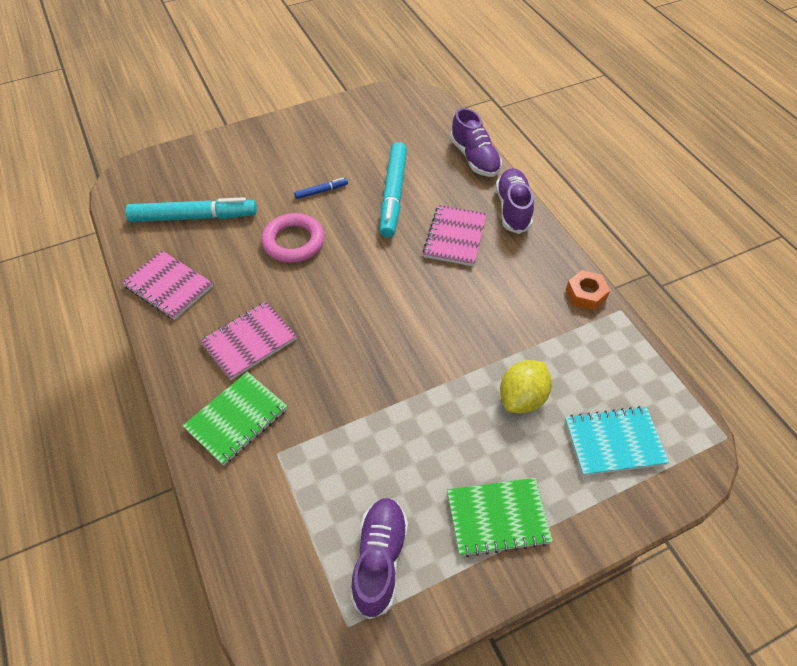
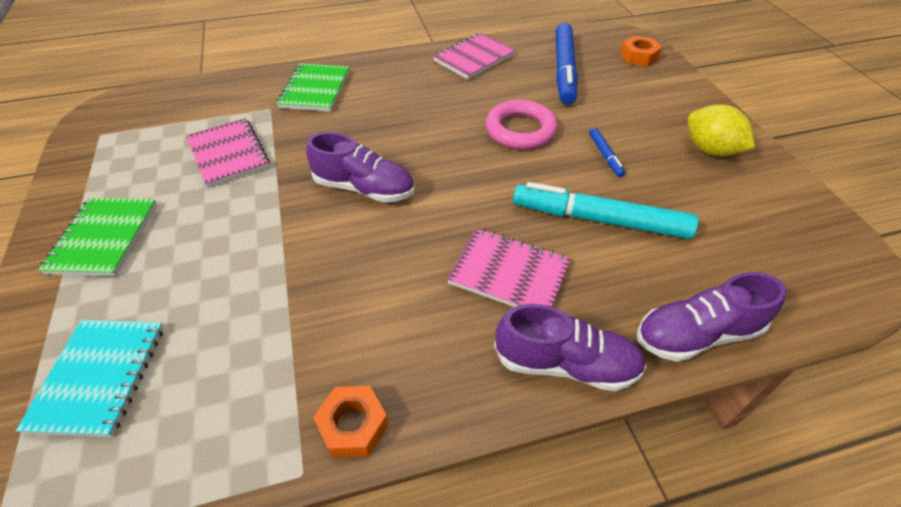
camera: 100 degrees right, 5 degrees down
turquoise marker [125,197,257,222] -> blue marker [555,23,578,105]
green notebook [183,372,287,466] -> green notebook turned 45 degrees clockwise [277,63,349,112]
pink notebook [200,302,297,380] -> pink notebook moved to [186,118,270,188]
purple shoe [351,498,408,620] -> purple shoe moved to [306,132,415,202]
yellow lemon [500,360,552,413] -> yellow lemon moved to [688,104,755,157]
none -> orange nut [620,36,662,66]

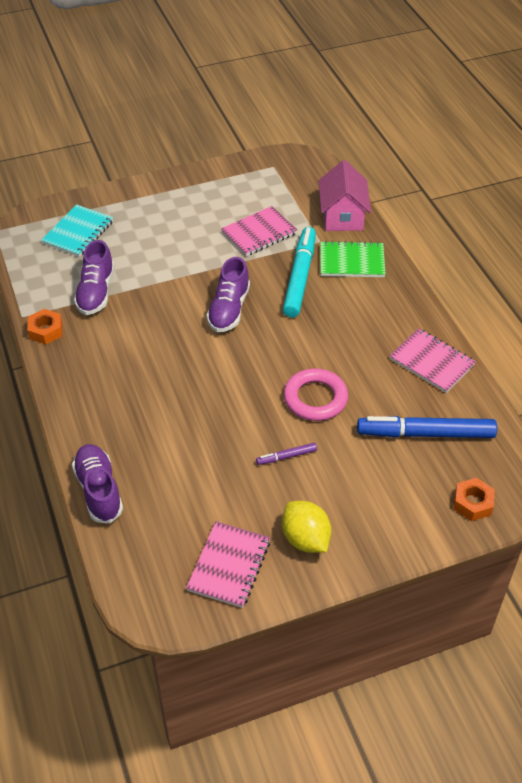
camera: 85 degrees right, 0 degrees up
turquoise notebook [16,320,164,437] -> turquoise notebook turned 60 degrees counterclockwise [41,204,113,257]
green notebook [38,198,157,276] -> none
pink notebook [447,228,571,307] -> pink notebook moved to [186,521,270,608]
purple shoe [494,304,647,391] -> purple shoe moved to [74,240,114,315]
turquoise marker [513,182,699,239] -> turquoise marker moved to [283,227,316,317]
blue marker [589,128,625,177] -> purple marker [256,443,317,465]
yellow lemon [688,104,755,157] -> yellow lemon turned 75 degrees counterclockwise [282,501,331,553]
none -> pink house [319,160,371,231]

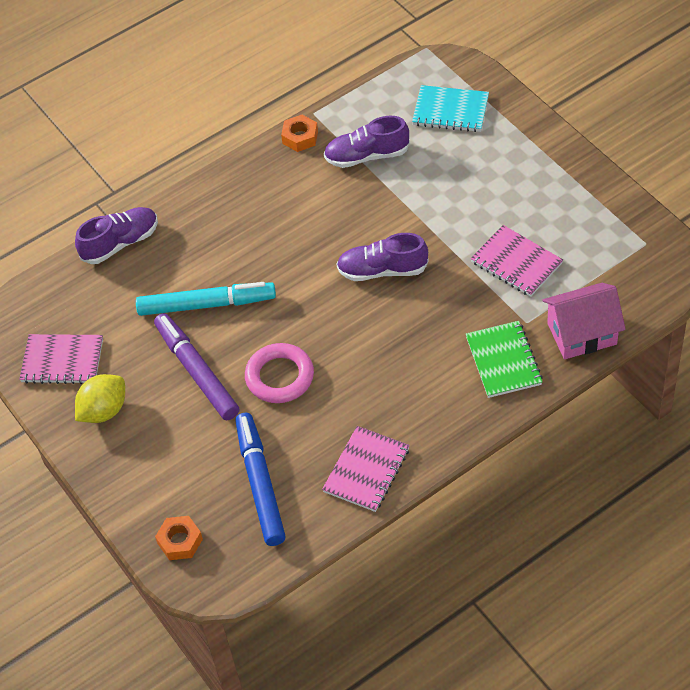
camera: 80 degrees right, 5 degrees up
purple marker [256,443,317,465] -> purple marker [154,313,239,420], size x2.23
turquoise marker [283,227,316,317] -> turquoise marker moved to [136,282,276,316]

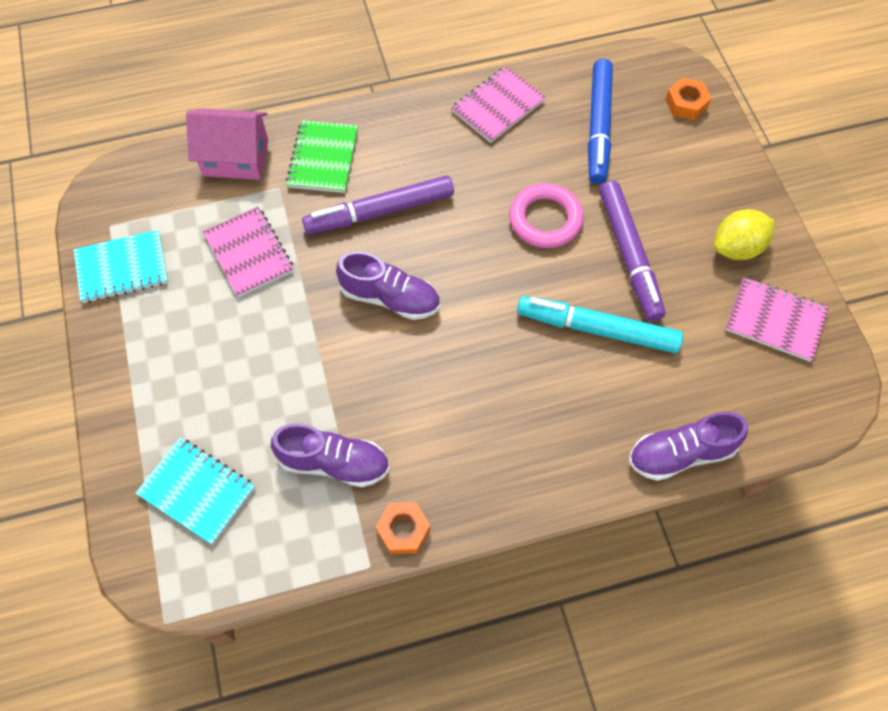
camera: 165 degrees left, 10 degrees up
none -> turquoise notebook [74,230,168,303]
none -> purple marker [302,175,454,234]

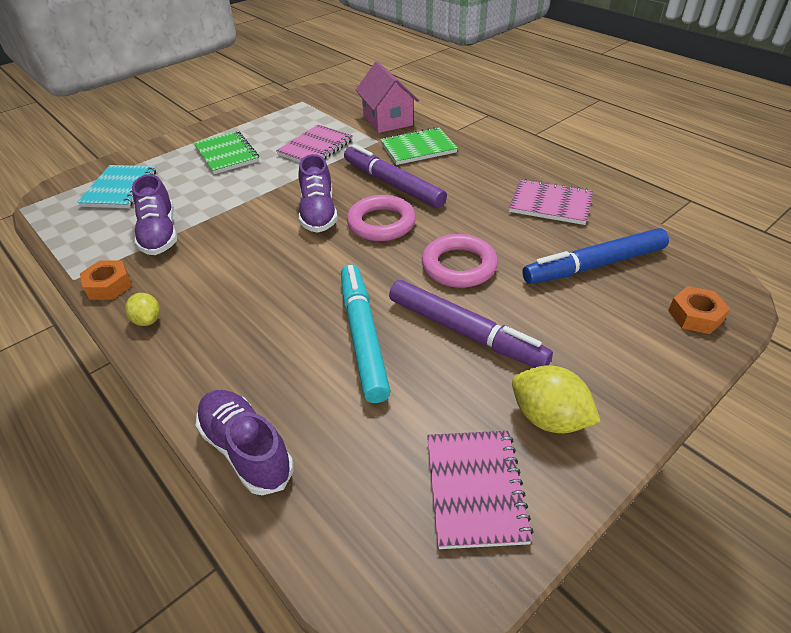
camera: 65 degrees right, 20 degrees down
turquoise notebook [74,230,168,303] -> none
purple marker [599,181,665,322] -> purple marker turned 105 degrees counterclockwise [389,280,553,367]
none -> yellow lemon [125,293,160,326]
none -> green notebook [194,131,259,174]
none -> pink ring [347,195,416,241]

